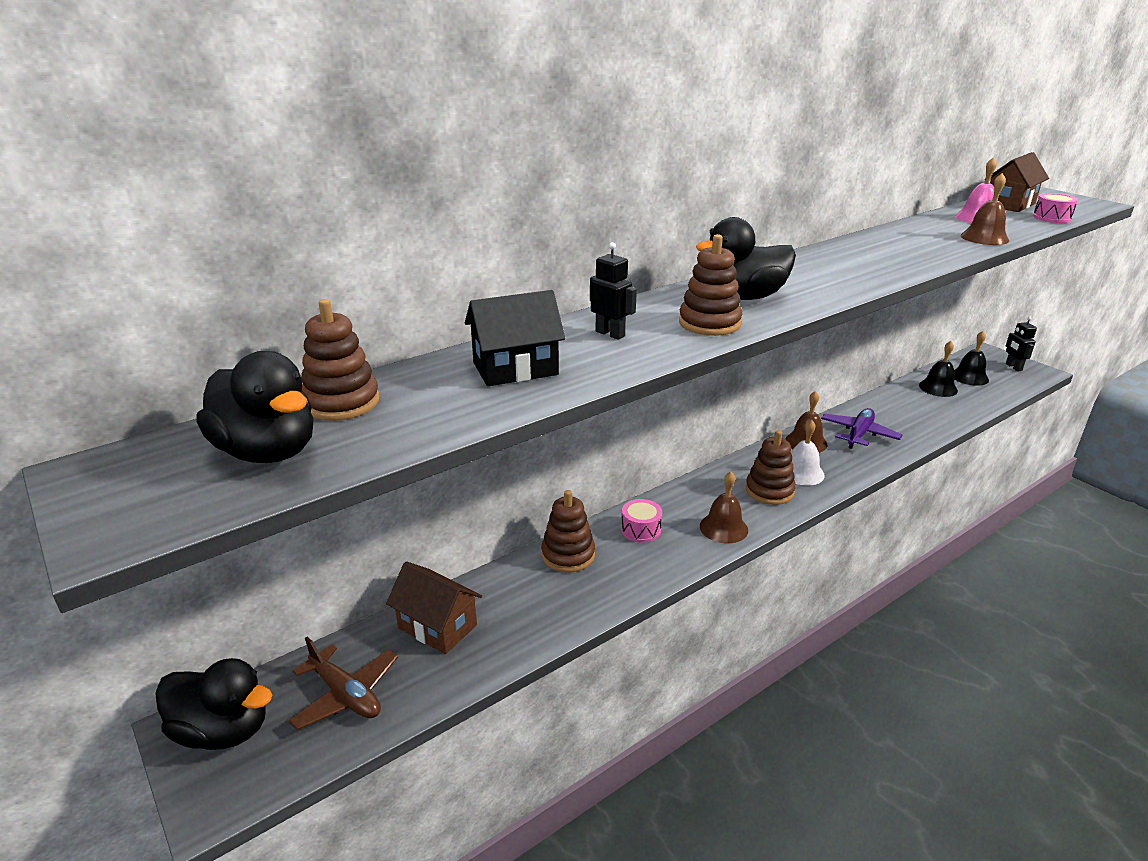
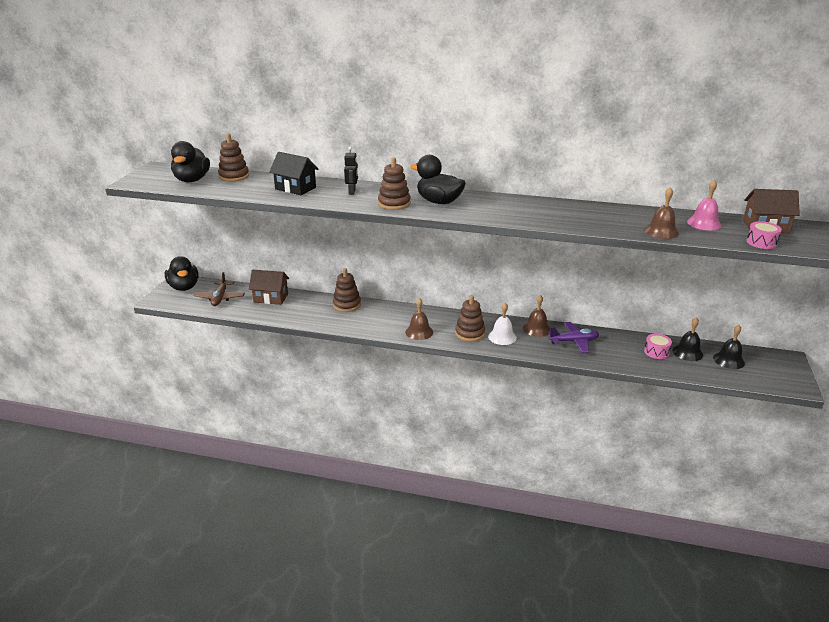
camera: 50 degrees right, 0 degrees up
brown house [386,561,482,654] -> brown house turned 75 degrees counterclockwise [249,270,289,305]
pink drum [621,499,662,543] -> pink drum moved to [644,334,672,359]
black robot [1006,316,1037,371] -> none

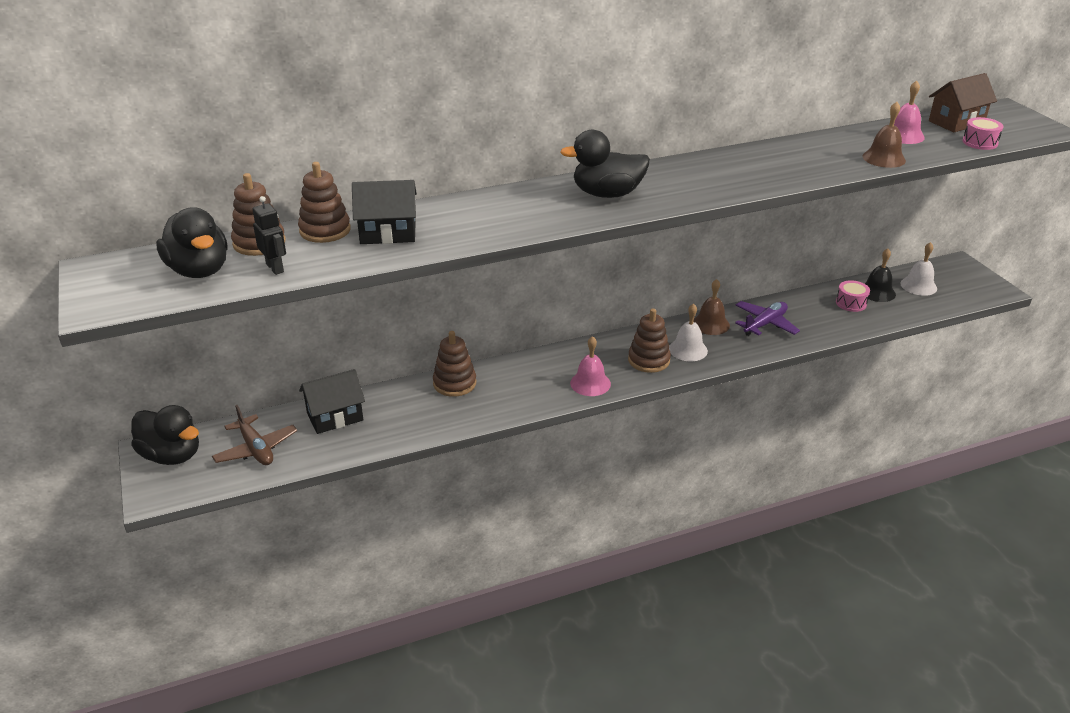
camera: 35 degrees left, 5 degrees up
brown house [249,270,289,305] -> black house [299,369,365,434]
black robot [344,147,358,195] -> black robot moved to [252,196,286,275]
brown stacking toy [378,157,411,210] -> brown stacking toy moved to [298,162,351,243]
brown bell [405,298,433,340] -> pink bell [570,336,611,396]
black bell [713,325,745,369] -> white bell [900,242,937,296]

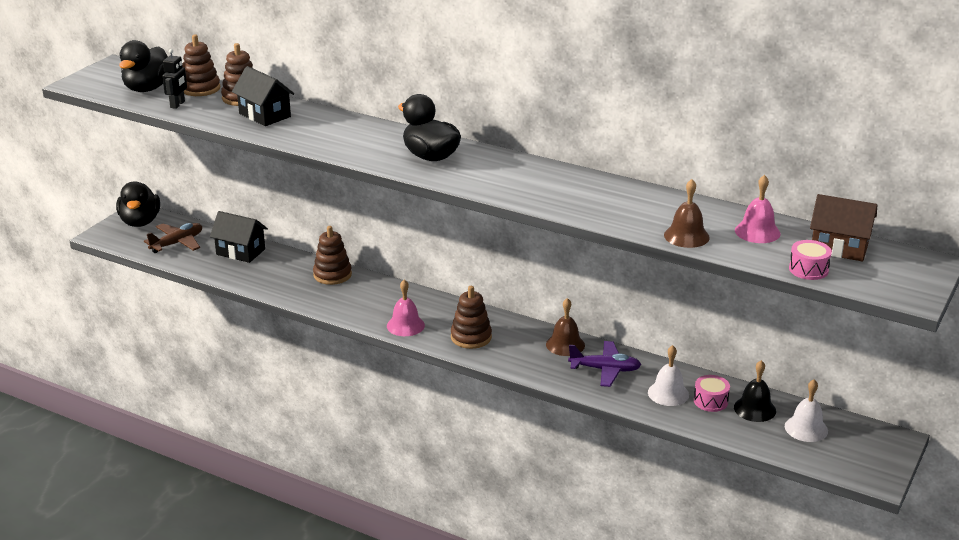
camera: 50 degrees right, 5 degrees down
brown plane [212,405,297,465] -> brown plane turned 150 degrees counterclockwise [144,223,202,253]
white bell [669,304,708,361] -> white bell moved to [648,345,689,406]

